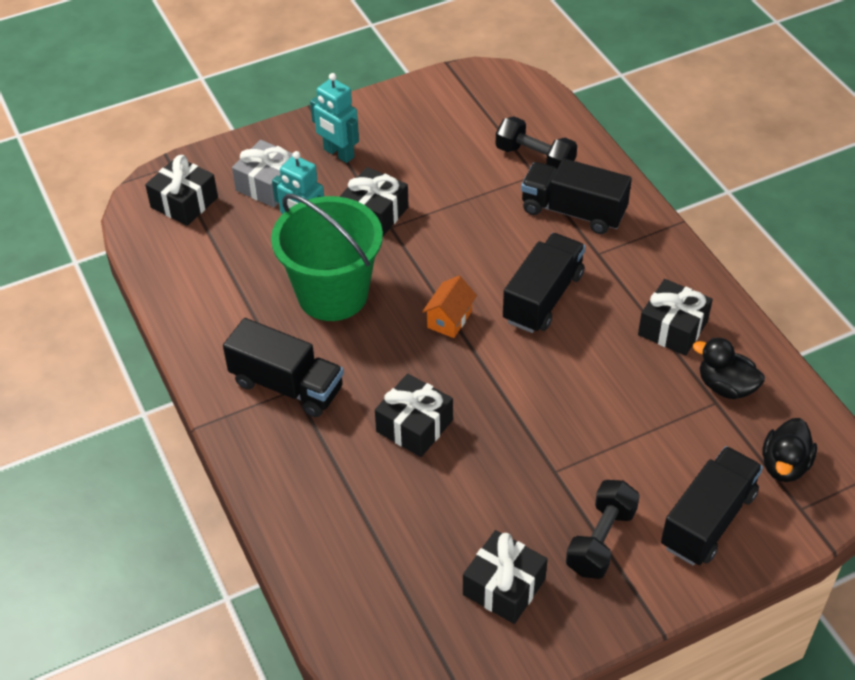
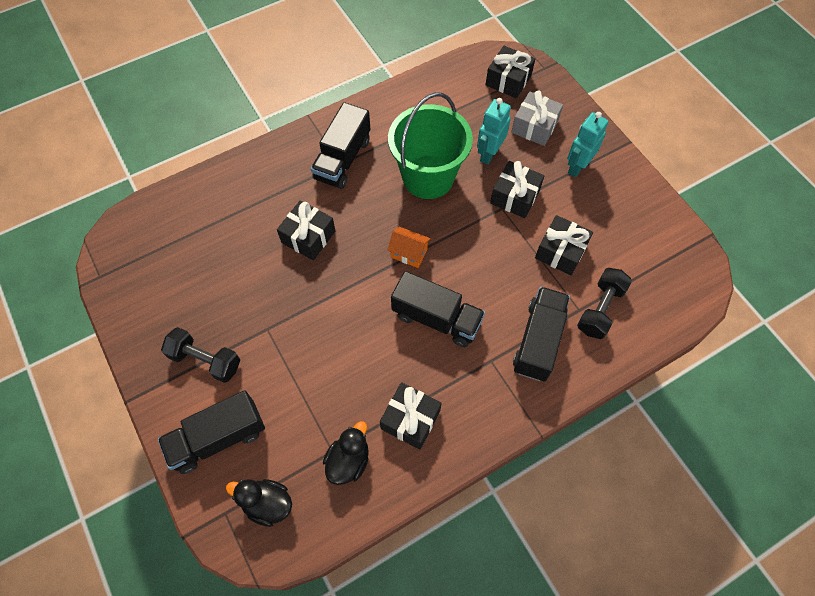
camera: 85 degrees right, 15 degrees up
black gift [463,530,548,624] -> black gift moved to [535,215,593,275]
black truck [661,446,763,566] -> black truck turned 120 degrees clockwise [158,390,265,474]

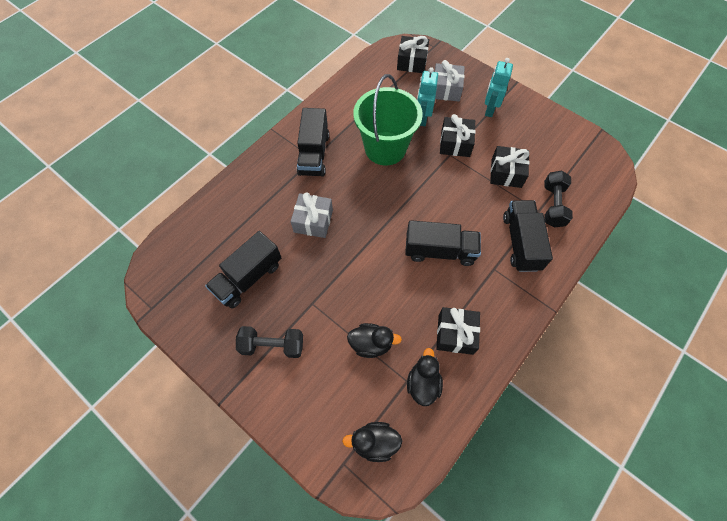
camera: 20 degrees left, 0 degrees up
black truck [158,390,265,474] -> black truck moved to [205,231,282,308]
black gift [277,200,335,260] -> grey gift [291,192,333,238]
orange house [387,227,431,268] -> none
none -> black duck [347,323,402,358]

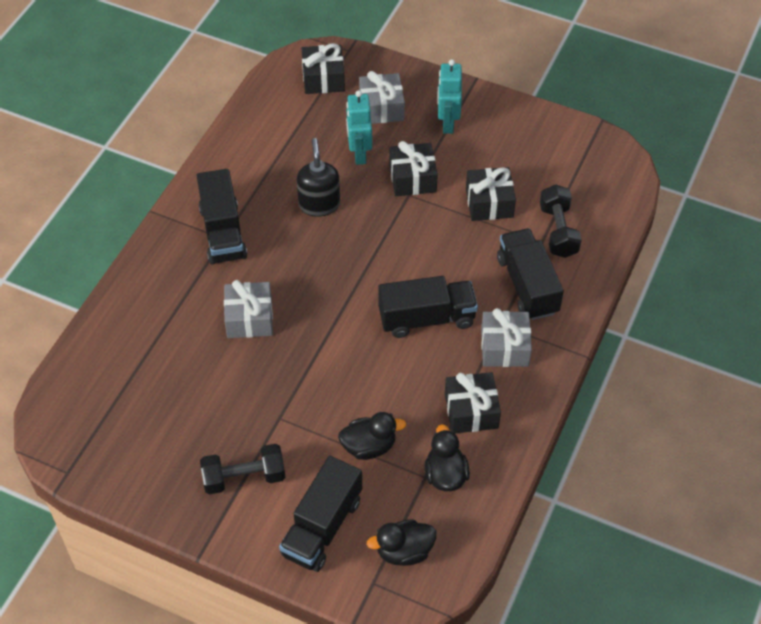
camera: 15 degrees left, 10 degrees down
black truck [205,231,282,308] -> black truck moved to [279,456,362,572]
green bucket [353,74,423,165] -> black soap dispenser [297,138,340,217]
none -> grey gift [481,308,532,367]

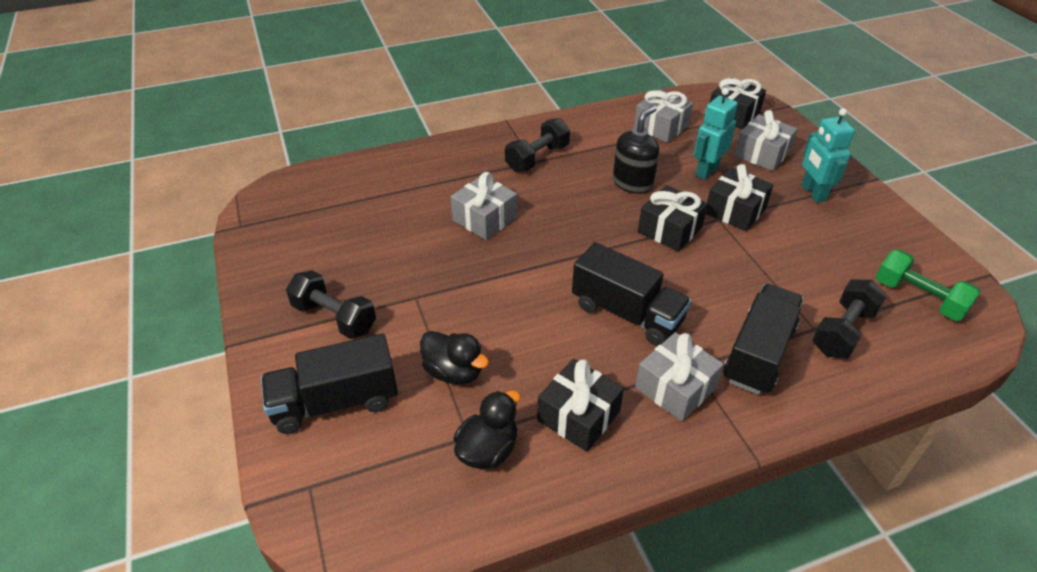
camera: 45 degrees right, 10 degrees down
black truck [197,169,247,264] -> black dumbbell [505,118,570,172]
black duck [367,519,436,566] -> none
turquoise robot [438,59,462,134] -> turquoise robot turned 60 degrees counterclockwise [801,108,855,203]
black gift [466,167,516,221] -> black gift moved to [638,185,708,252]
none -> grey gift [634,89,693,143]
none -> green dumbbell [875,250,981,321]

